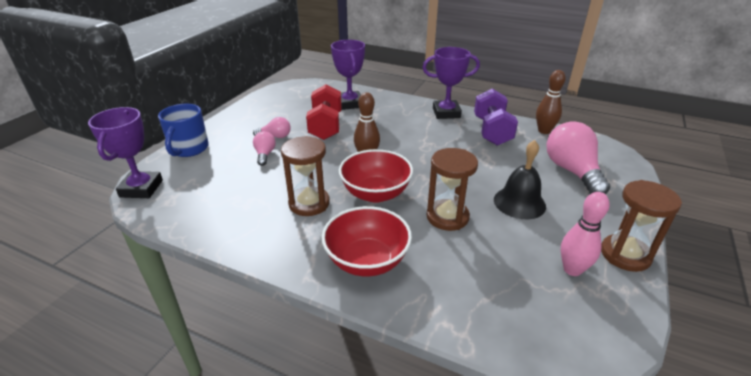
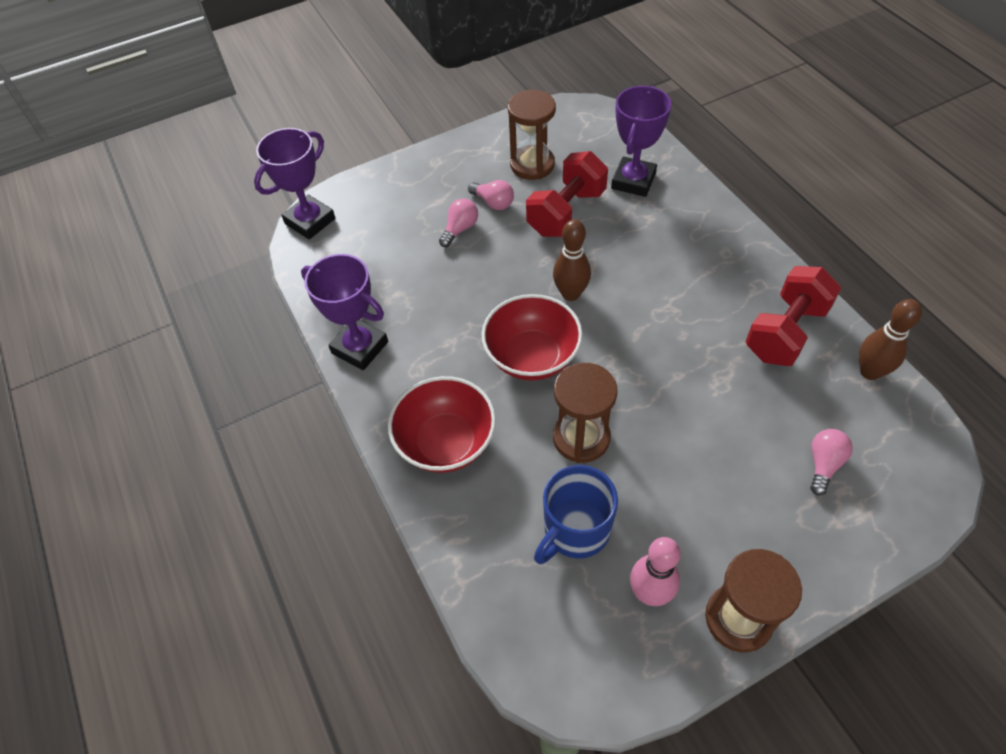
camera: 40 degrees right, 20 degrees up
blue mug [158,104,209,157] -> blue mug moved to [534,465,618,564]
brown hourglass [281,136,330,216] -> brown hourglass moved to [508,90,556,180]
purple trophy [422,47,480,119] -> purple trophy moved to [301,254,388,370]
purple dumbbell [474,88,518,146] -> red dumbbell [745,266,841,366]
black bell [494,140,546,219] -> none
pink light bulb [546,121,610,195] -> pink light bulb [811,429,853,495], size x0.50

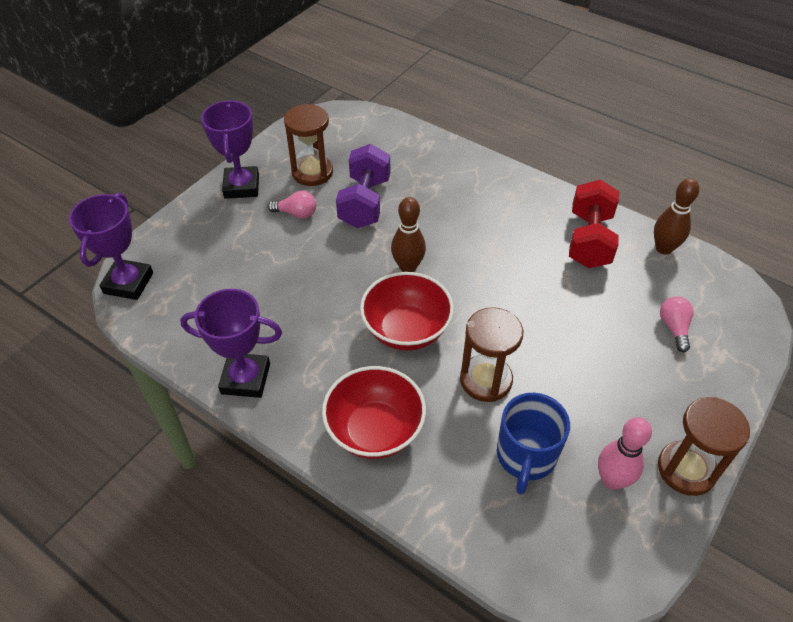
camera: 30 degrees left, 5 degrees down
pink light bulb [439,199,478,247] -> none
red dumbbell [526,151,608,237] -> purple dumbbell [336,144,390,228]
purple trophy [611,86,672,197] -> purple trophy moved to [201,100,259,199]

